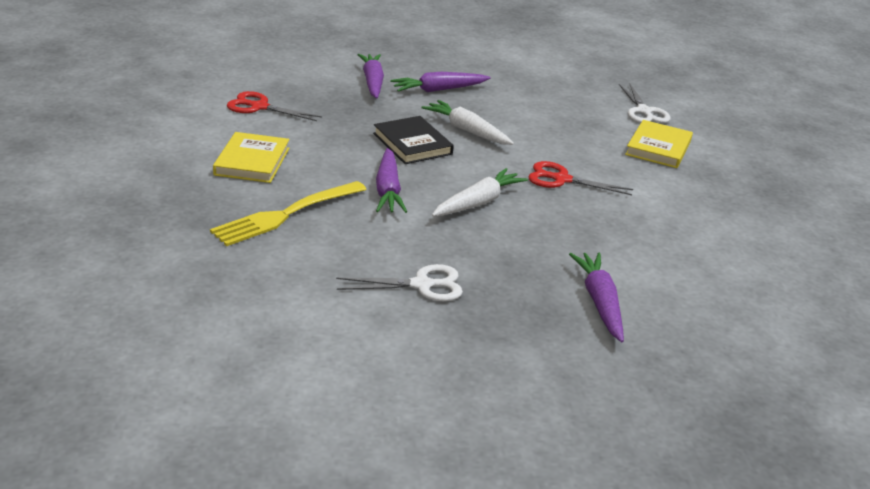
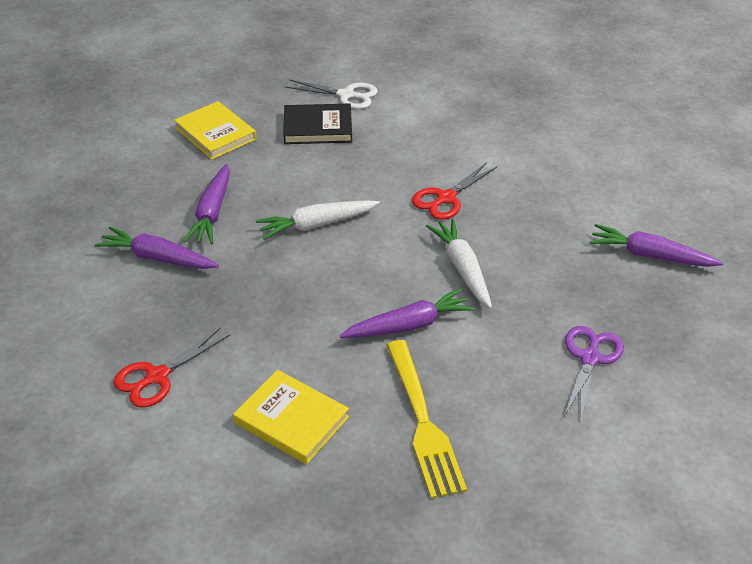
camera: 60 degrees left, 10 degrees up
white scissors [336,264,463,301] -> purple scissors [564,326,624,422]
black book [373,116,454,164] -> black book moved to [283,104,352,144]
purple carrot [376,148,407,213] -> purple carrot turned 45 degrees counterclockwise [339,288,475,338]
yellow book [625,120,693,168] -> yellow book moved to [174,101,256,160]

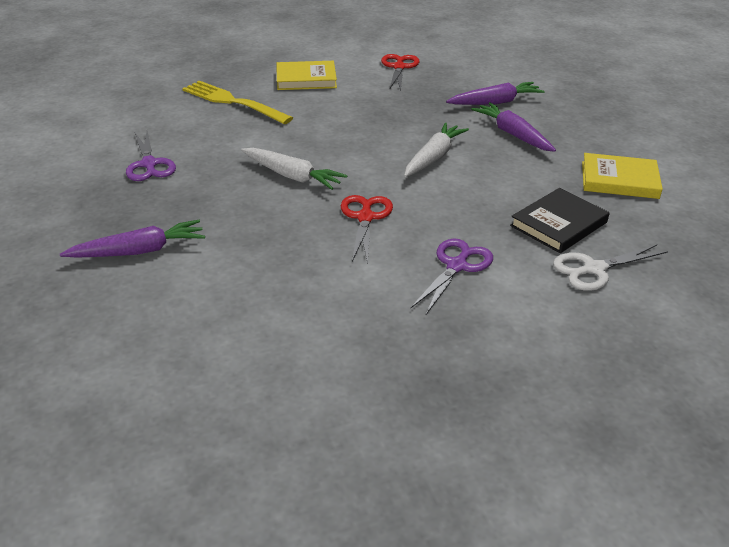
camera: 140 degrees right, 5 degrees down
purple carrot [339,288,475,338] -> none
none -> purple scissors [411,239,493,315]

